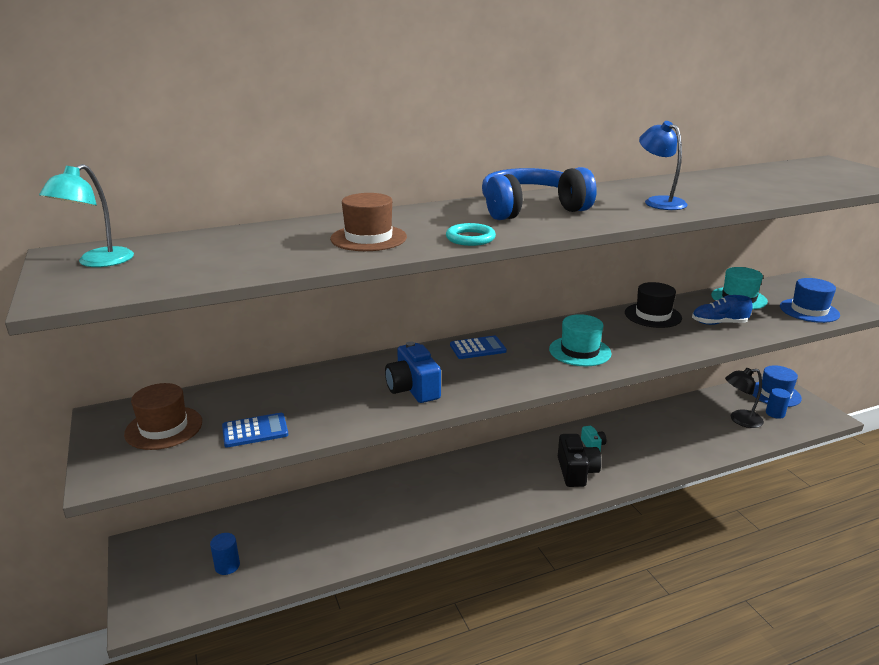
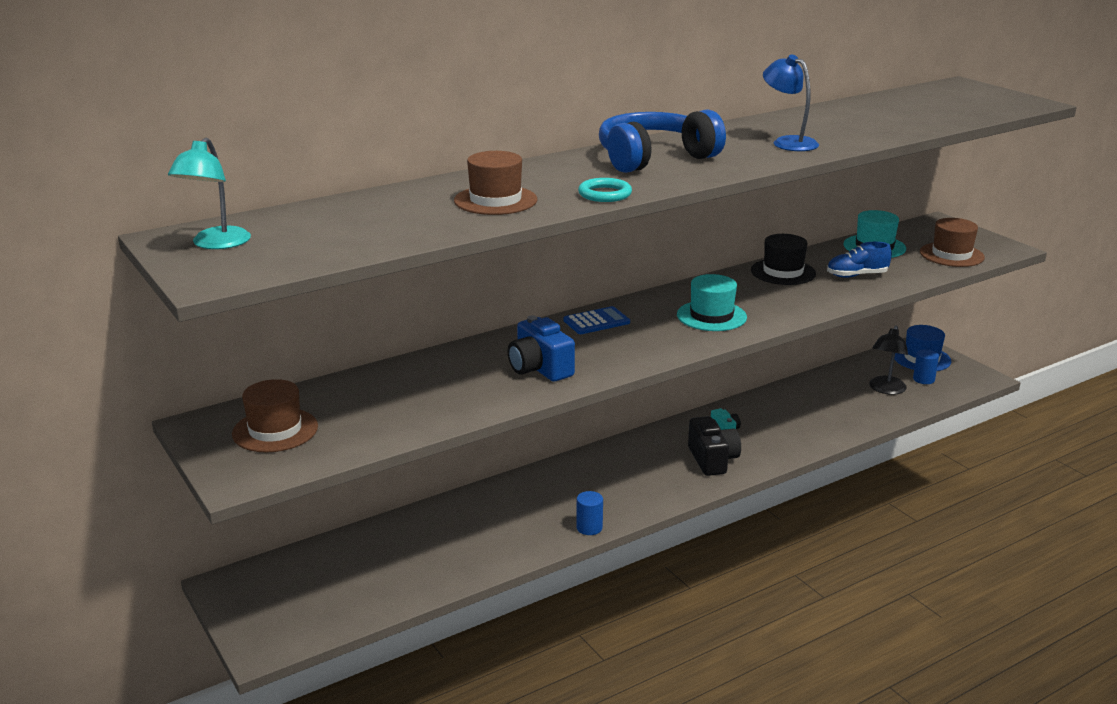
camera: 10 degrees left, 0 degrees up
blue cylinder [210,533,240,575] -> blue cylinder moved to [576,491,603,535]
blue calculator [222,413,288,448] -> none
black lamp [725,368,764,428] -> black lamp turned 45 degrees counterclockwise [869,325,908,395]
blue hat [780,278,840,323] -> brown hat [920,218,985,267]

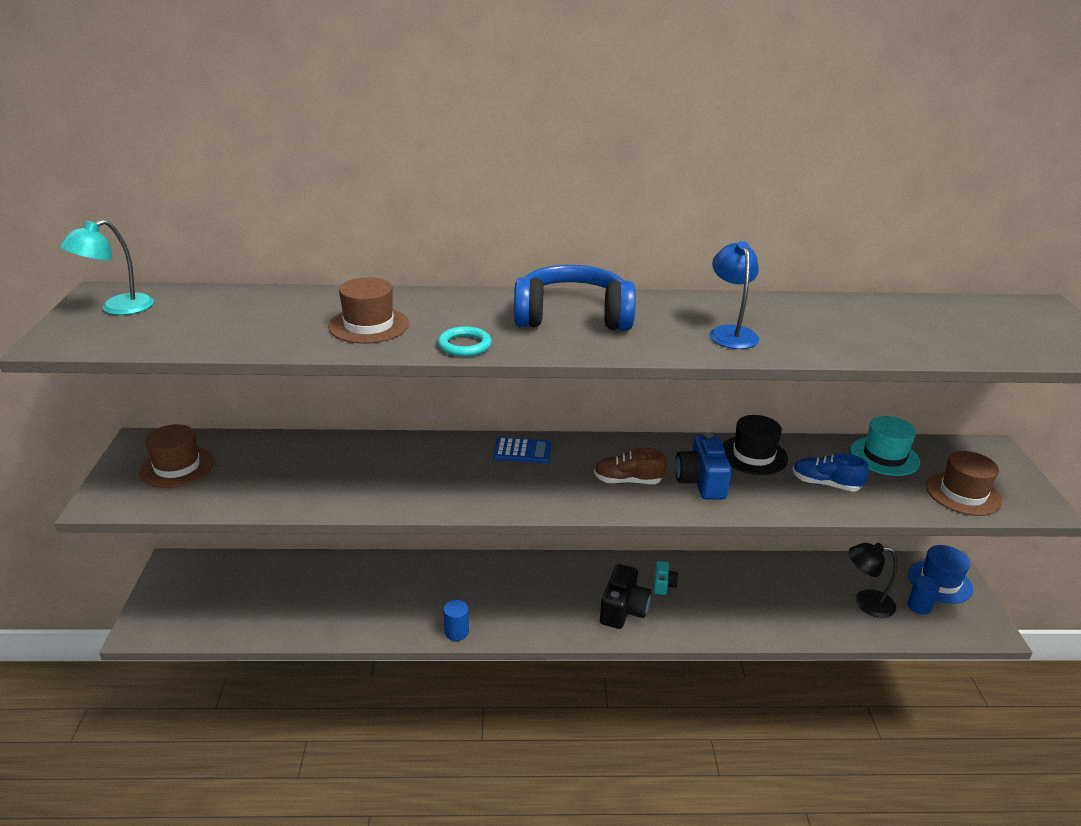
camera: 30 degrees right, 5 degrees up
blue camera [508,315,575,382] -> blue camera moved to [675,432,732,500]
turquoise hat [677,274,747,331] -> brown shoe [594,448,667,484]
black lamp [869,325,908,395] -> black lamp turned 45 degrees clockwise [849,543,897,618]

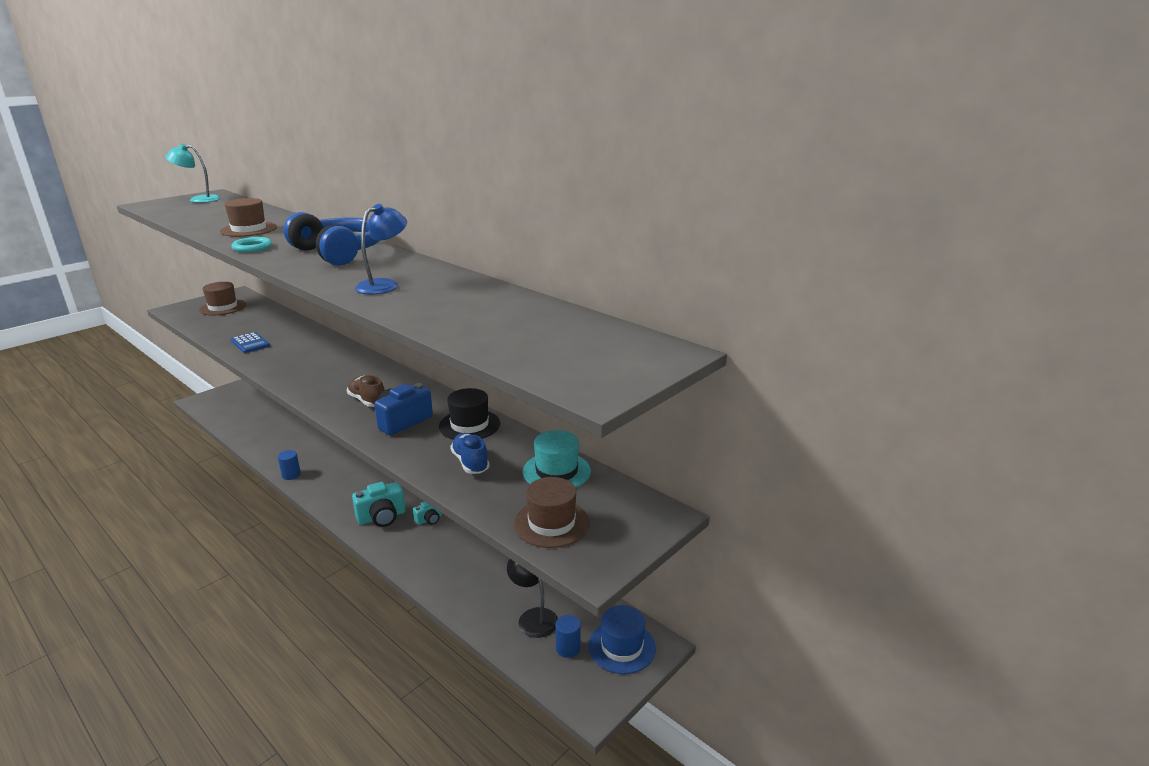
camera: 45 degrees right, 5 degrees down
blue calculator [493,437,551,464] -> blue calculator moved to [231,332,270,353]
black camera [600,564,651,629] -> turquoise camera [352,482,406,527]

